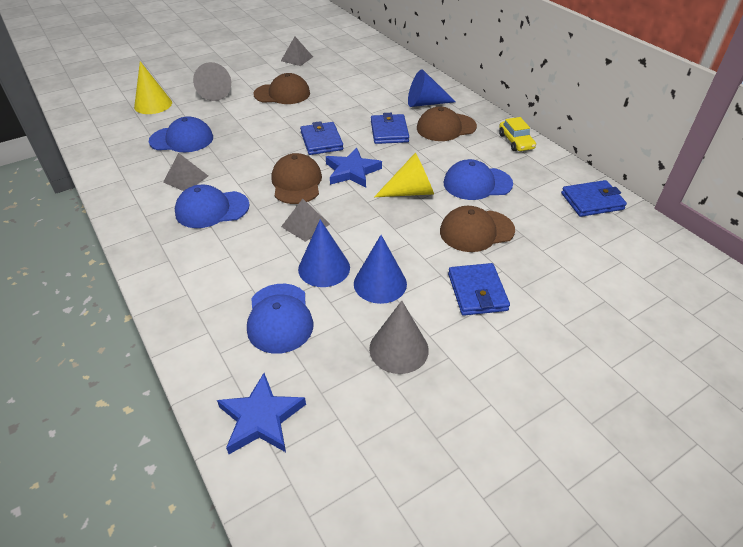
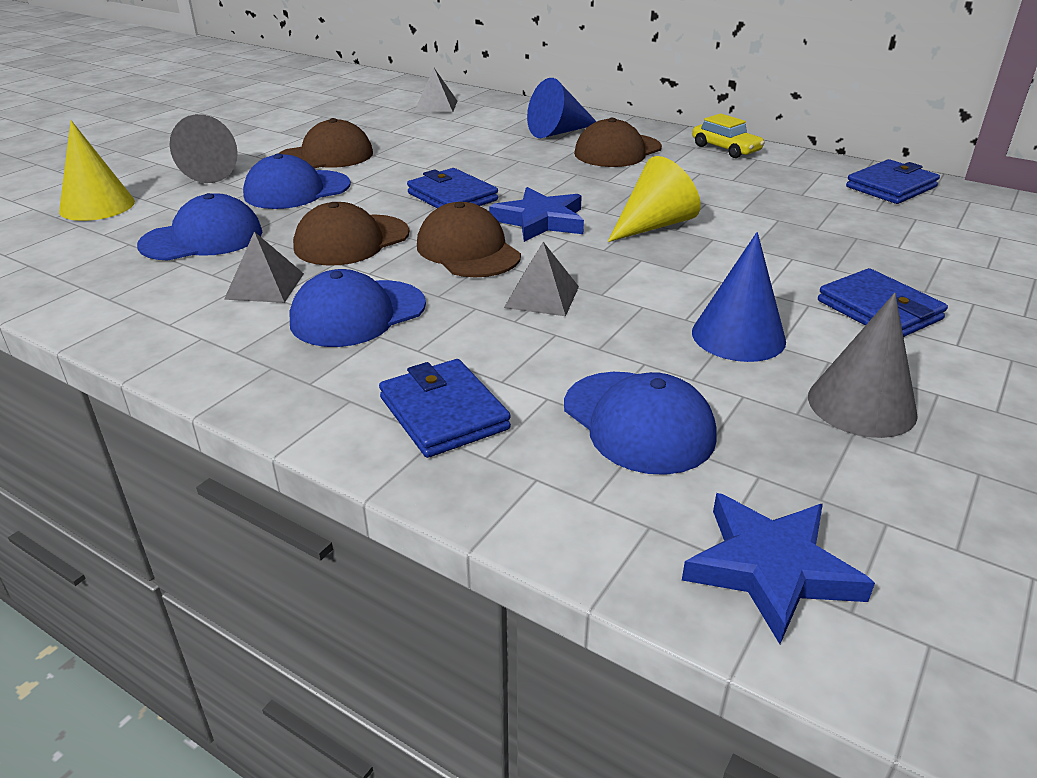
camera: 25 degrees left, 10 degrees down
grey pyramid [281,37,313,66] -> grey pyramid moved to [414,68,457,113]
blue cone [298,220,350,287] -> none
blue wallet [371,113,409,144] -> blue wallet moved to [379,359,511,458]
brown cap [440,206,515,252] -> brown cap moved to [293,202,409,266]
blue cap [444,159,513,200] -> blue cap moved to [243,153,351,209]

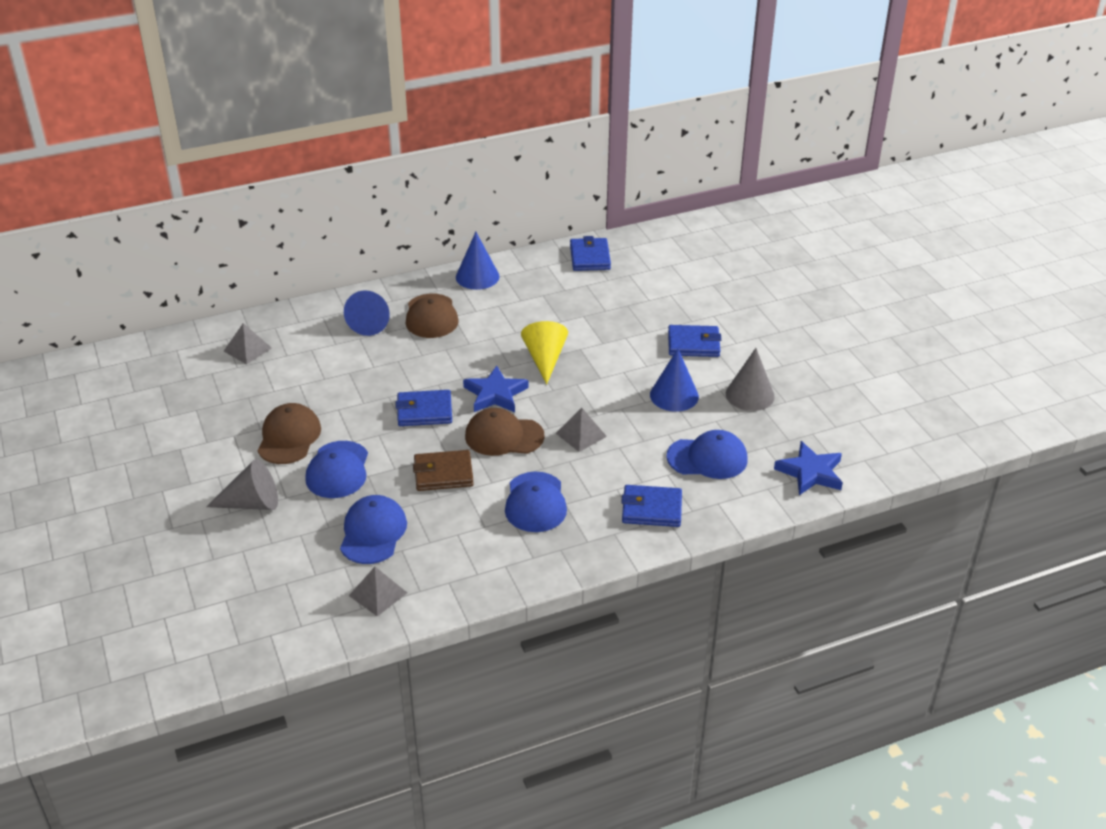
camera: 55 degrees left, 5 degrees up
yellow cone [59,120,135,221] -> none
grey pyramid [224,232,304,303] -> grey pyramid moved to [349,567,407,616]
brown cap [293,202,409,266] -> brown wallet [413,450,474,491]
yellow car [692,113,765,158] -> blue cone [456,232,499,290]

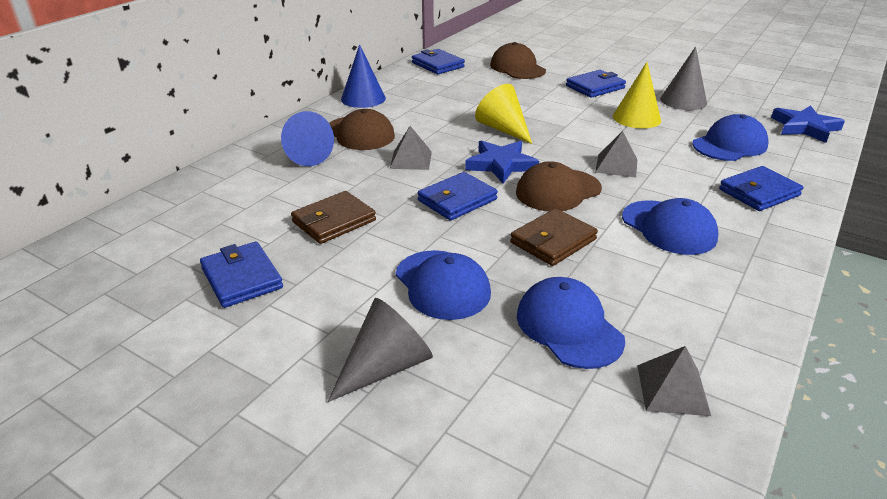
camera: 35 degrees left, 5 degrees down
grey pyramid [224,323,272,365] -> grey pyramid moved to [390,126,432,170]
brown cap [257,403,321,464] -> brown cap moved to [490,42,546,79]
blue cone [650,349,699,412] -> yellow cone [613,62,661,129]
none -> blue wallet [200,242,283,308]
none -> brown wallet [291,191,376,244]

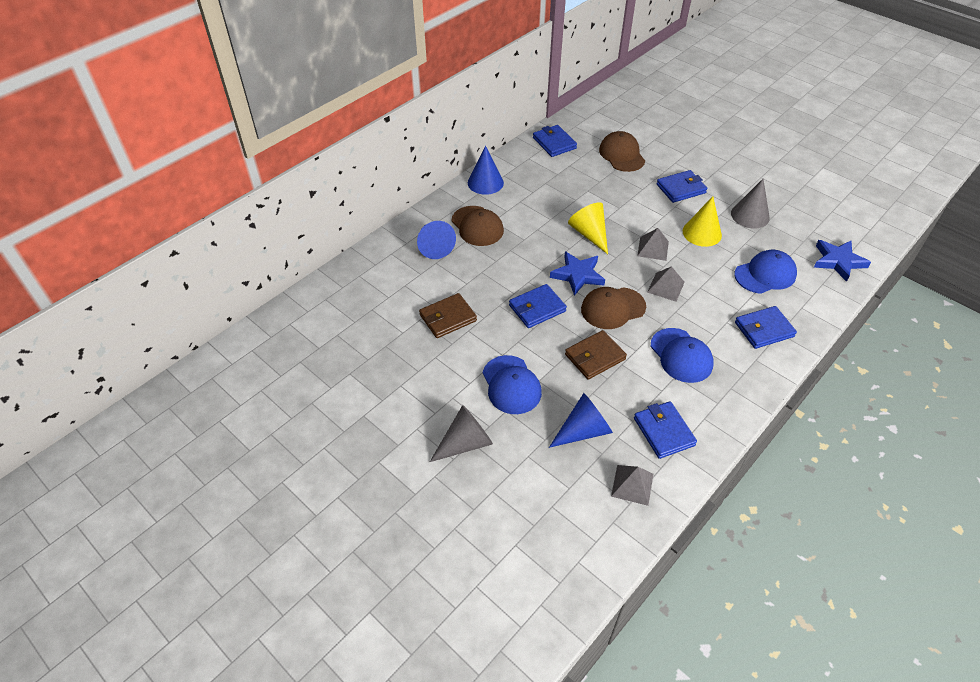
camera: 10 degrees right, 15 degrees up
blue wallet [200,242,283,308] -> blue wallet moved to [634,401,697,459]
grey pyramid [390,126,432,170] -> grey pyramid moved to [637,228,669,261]
blue cap [517,277,625,369] -> blue cone [549,393,613,448]

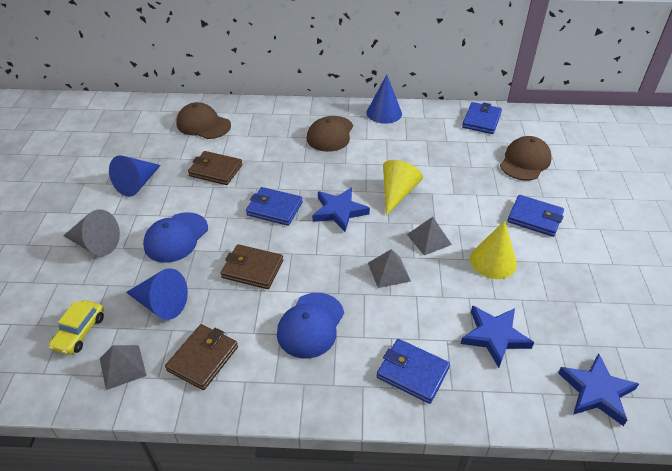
camera: 50 degrees right, 5 degrees down
blue cone [417,221,456,259] -> blue cone moved to [109,155,161,197]
brown cap [581,287,646,329] -> brown cap moved to [176,102,231,139]
blue wallet [634,401,697,459] -> brown wallet [165,324,238,390]
grey cone [731,179,770,229] -> none
blue cap [734,250,797,294] -> blue star [461,305,534,368]
none -> yellow car [48,300,104,355]

